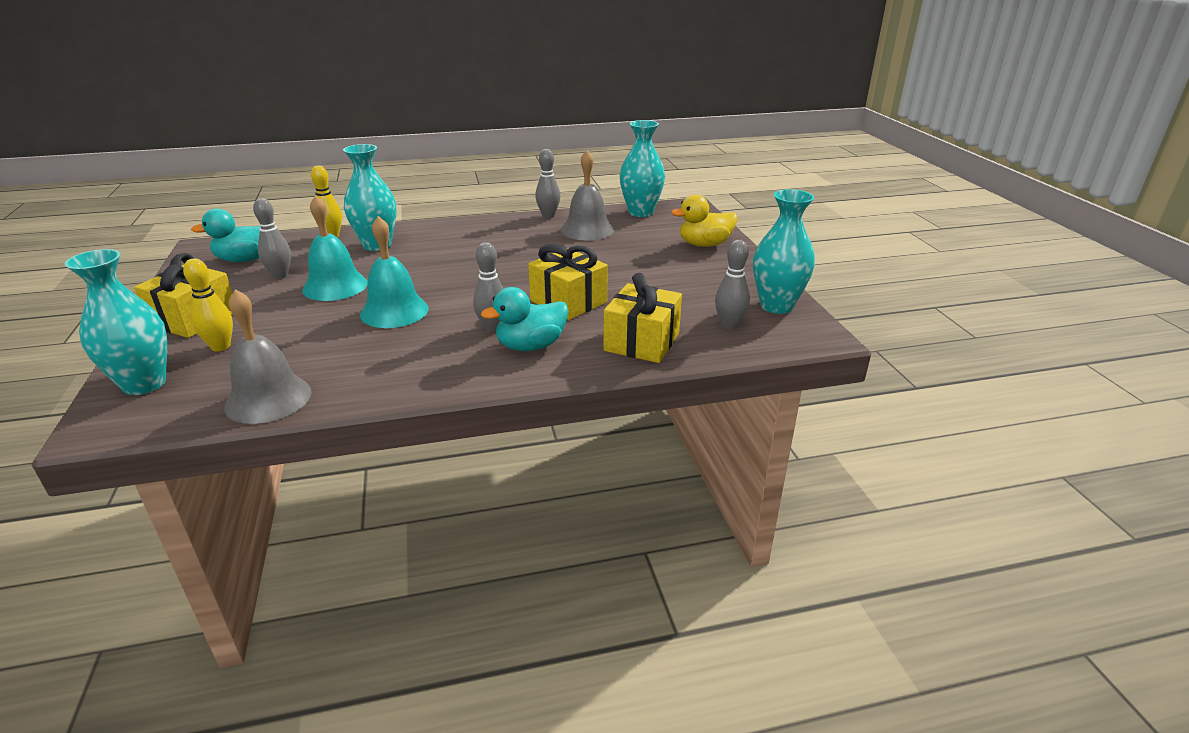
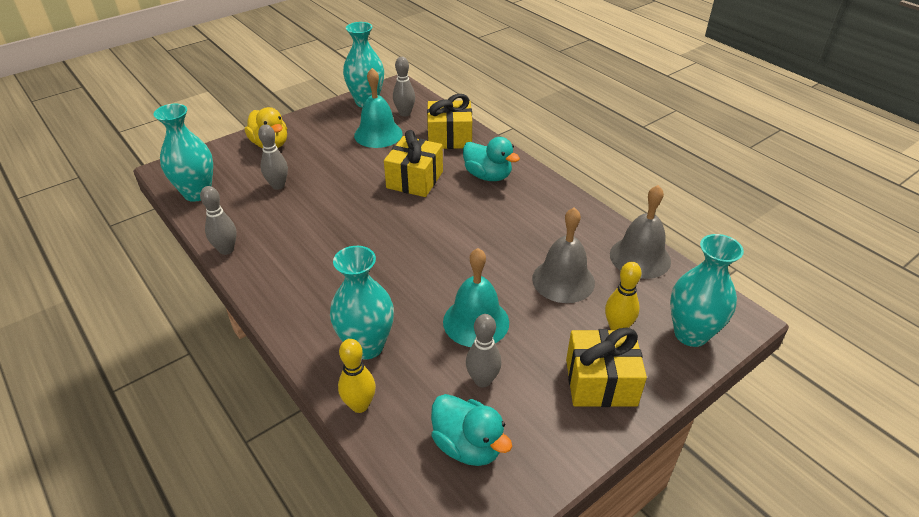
camera: 115 degrees left, 10 degrees up
turquoise bell [360,216,429,328] -> turquoise bell moved to [354,68,402,148]
grey bowling pin [473,242,504,332] -> grey bowling pin moved to [258,125,288,190]
grey bell [561,150,614,240] -> grey bell moved to [532,207,595,303]

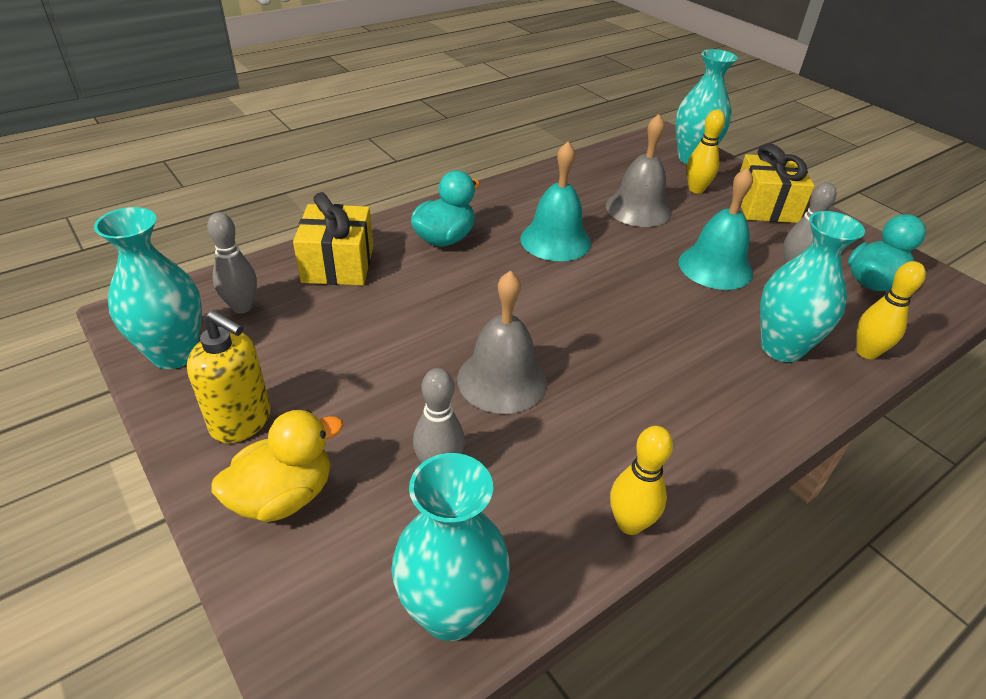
camera: 90 degrees left, 0 degrees up
grey bowling pin [200,186,237,255] -> yellow bowling pin [610,426,673,535]
turquoise bell [354,68,402,148] -> turquoise bell moved to [520,142,591,261]
yellow gift [384,130,443,197] -> none
grey bell [610,185,671,279] -> grey bell moved to [457,270,547,414]
none -> yellow soap dispenser [187,310,271,443]

